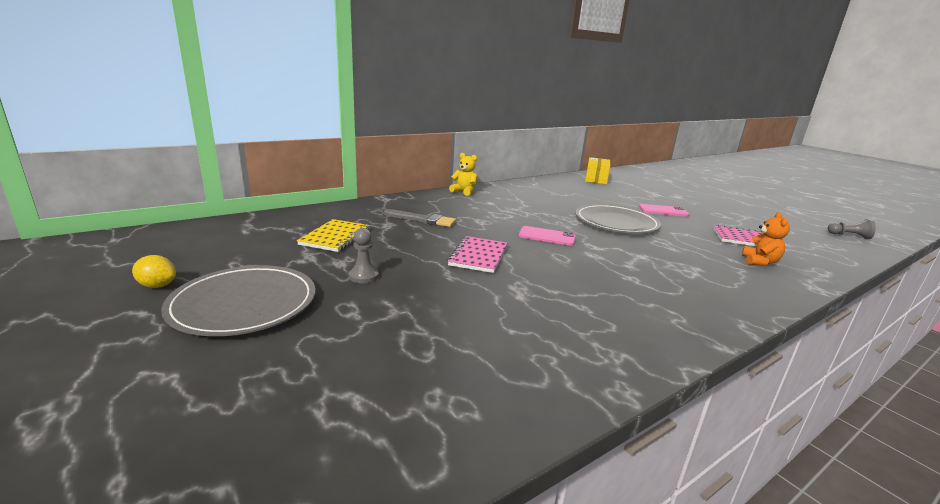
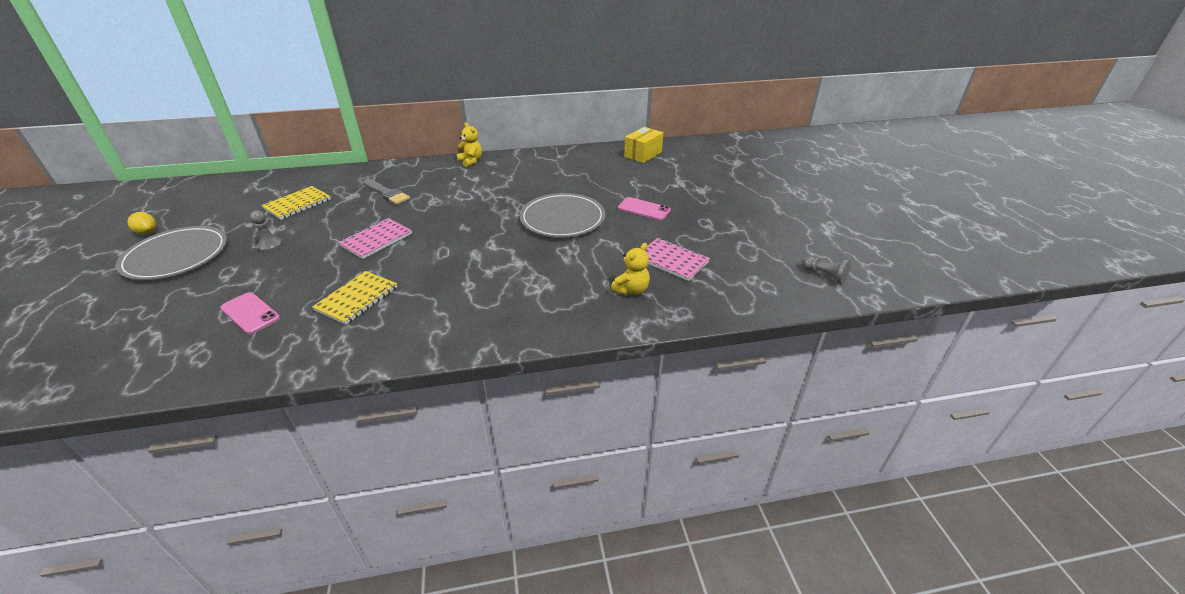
camera: 25 degrees right, 15 degrees up
pink phone [519,226,576,246] -> pink phone moved to [220,292,280,334]
orange teddy bear [742,212,790,266] -> yellow teddy bear [611,243,650,295]
none -> yellow notebook [312,271,397,325]

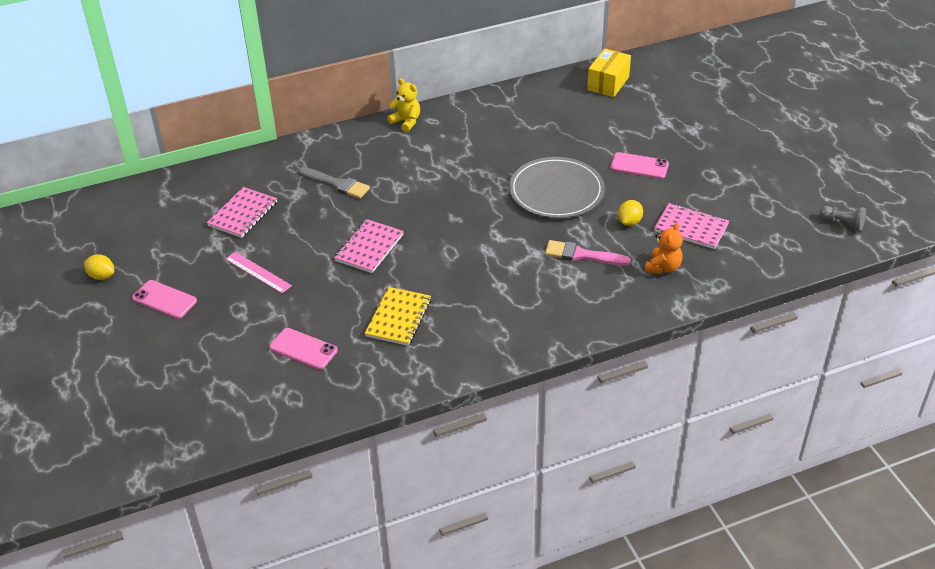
camera: 10 degrees left, 5 degrees up
grey plate [116,226,227,280] -> pink phone [132,280,197,319]
grey pawn [250,210,283,252] -> pink ruler [225,252,292,293]
yellow notebook [262,186,331,220] -> pink notebook [207,187,277,238]
yellow teddy bear [611,243,650,295] -> orange teddy bear [645,223,683,274]
none -> pink brush [545,240,631,266]
none -> yellow lemon [618,200,643,226]

